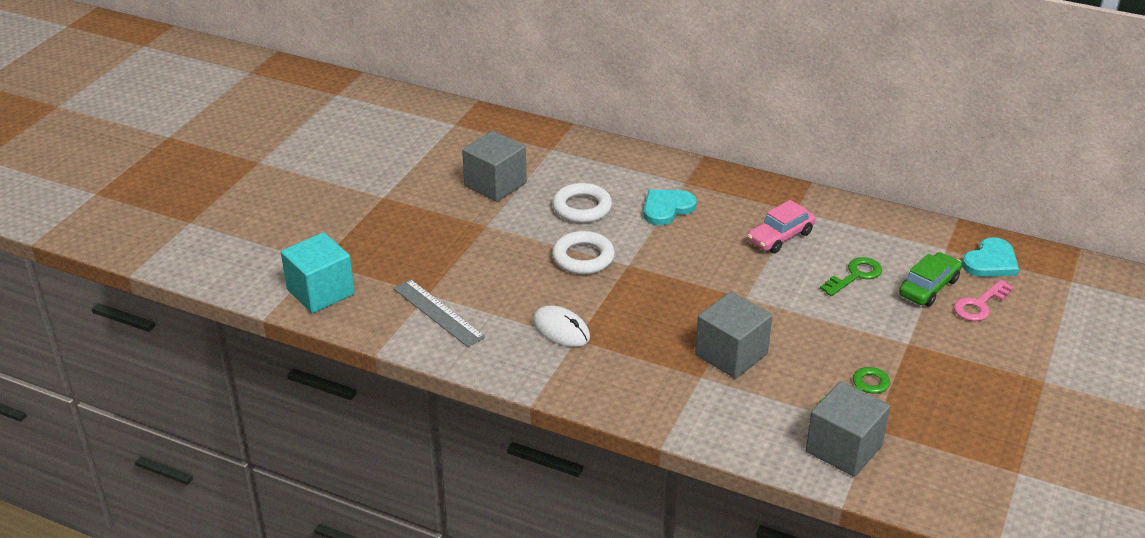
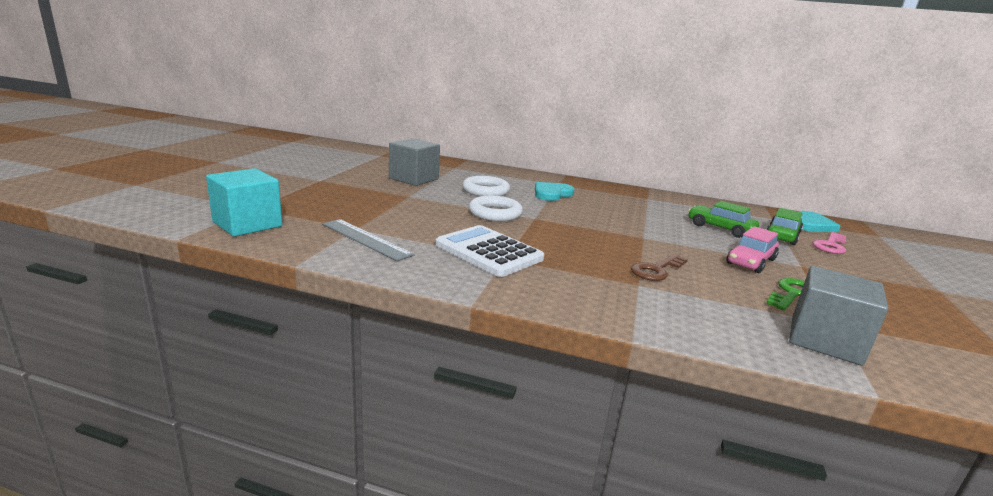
camera: 10 degrees left, 15 degrees down
white mouse [533,305,590,347] -> white calculator [435,225,544,277]
grey cube [695,292,772,379] -> brown key [631,254,688,281]
pink car [747,200,815,253] -> pink car moved to [727,226,779,273]
green key [820,257,882,296] -> green car [688,201,759,238]

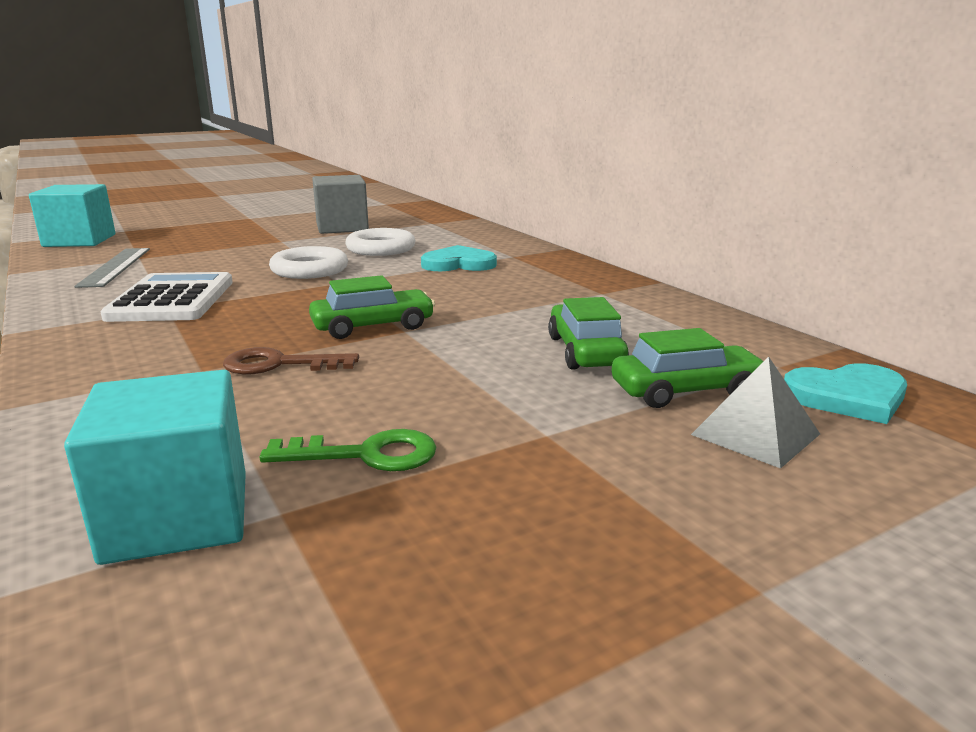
camera: 45 degrees right, 0 degrees up
pink car [727,226,779,273] -> none
grey cube [789,266,889,366] -> turquoise cube [64,370,246,565]
pink key [813,232,846,254] -> grey pyramid [691,356,820,469]
none -> green car [309,275,435,339]

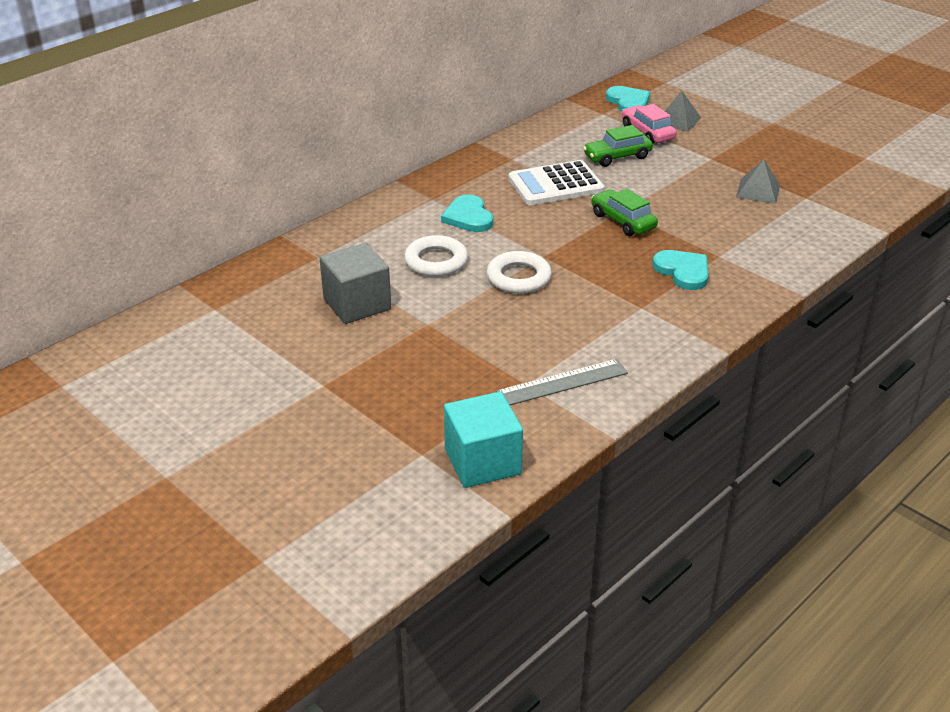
camera: 105 degrees left, 15 degrees up
turquoise cube [64,370,246,565] -> none
white calculator [100,272,233,322] -> white calculator moved to [508,160,604,205]
brown key [223,347,359,375] -> none
green key [259,429,437,471] -> grey pyramid [736,159,780,204]
green car [611,328,763,408] -> pink car [622,104,677,144]
none -> turquoise heart [652,250,708,290]

